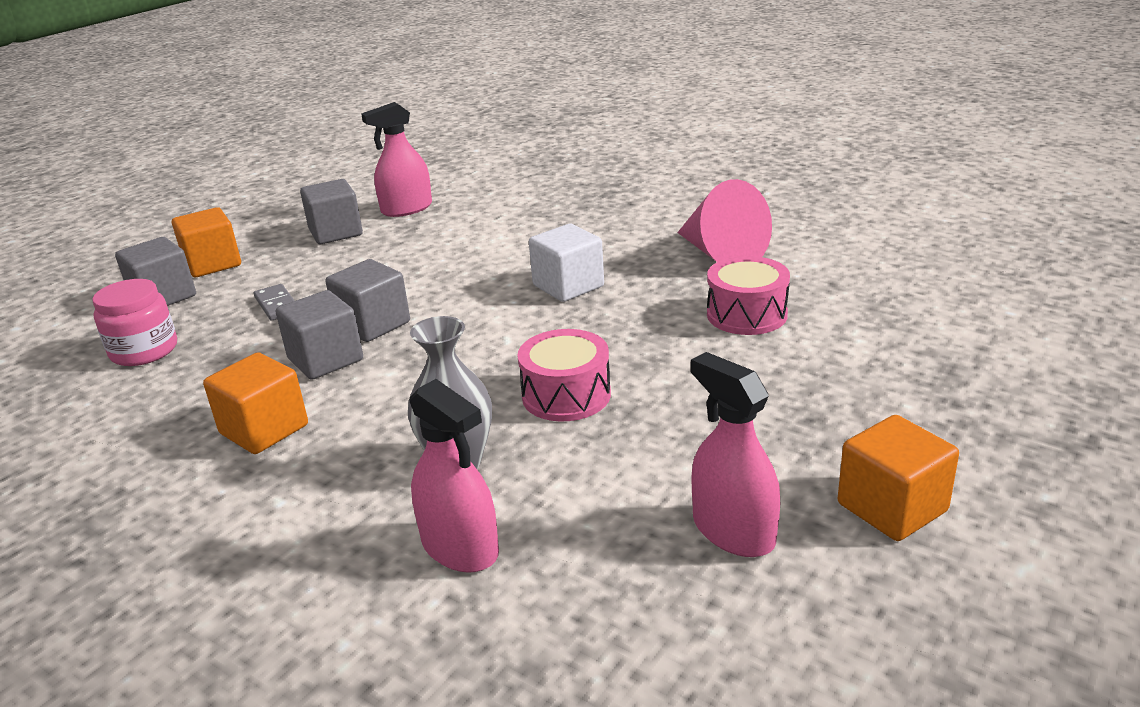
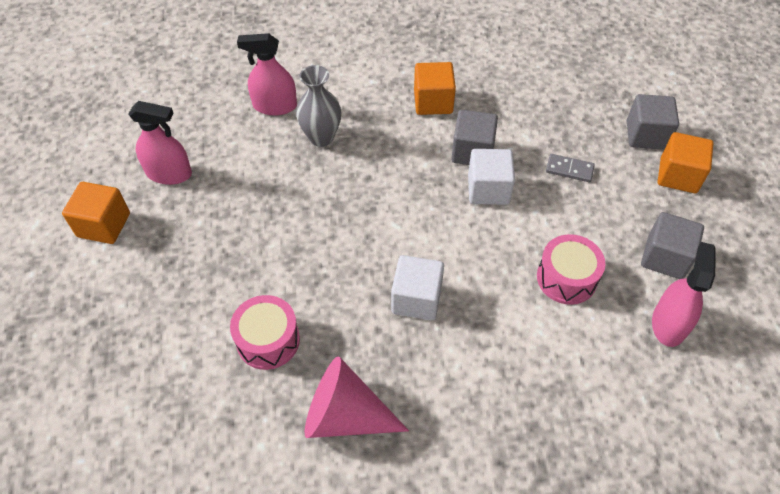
camera: 135 degrees right, 25 degrees up
pink jar [92,279,177,366] -> none
grey cube [325,259,410,342] -> white cube [468,149,515,205]
pink drum [517,329,611,421] -> pink drum moved to [537,234,605,305]

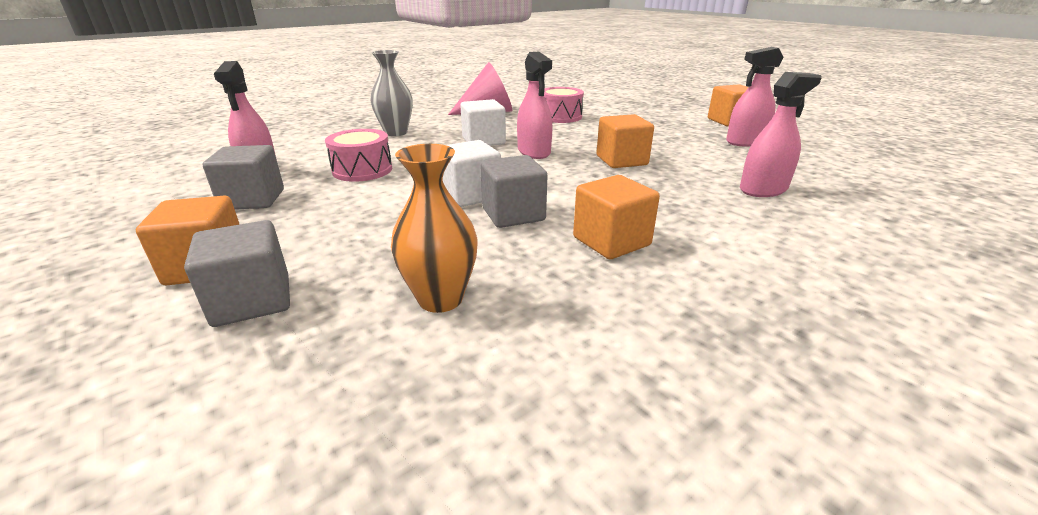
camera: 150 degrees right, 25 degrees down
grey vase [296,65,341,147] -> grey vase moved to [370,50,413,136]
grey domino [546,154,595,182] -> none
none -> orange vase [391,144,478,313]
none -> pink spray bottle [517,52,553,159]
none -> orange cube [596,114,654,168]

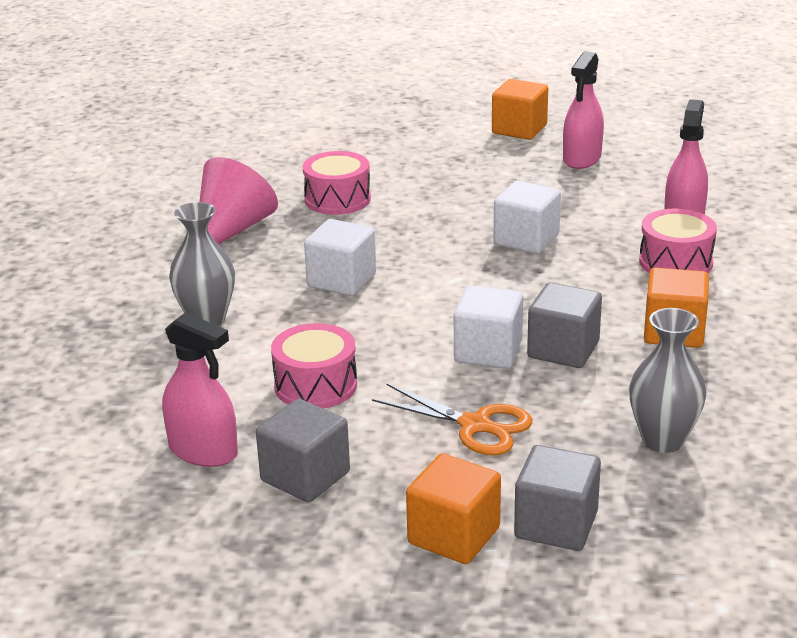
camera: 45 degrees left, 0 degrees up
orange vase [391,144,478,313] -> grey vase [629,308,706,453]
pink spray bottle [517,52,553,159] -> none
orange cube [596,114,654,168] -> white cube [494,181,561,254]
none -> orange scissors [372,384,532,455]
none -> pink drum [639,208,717,273]

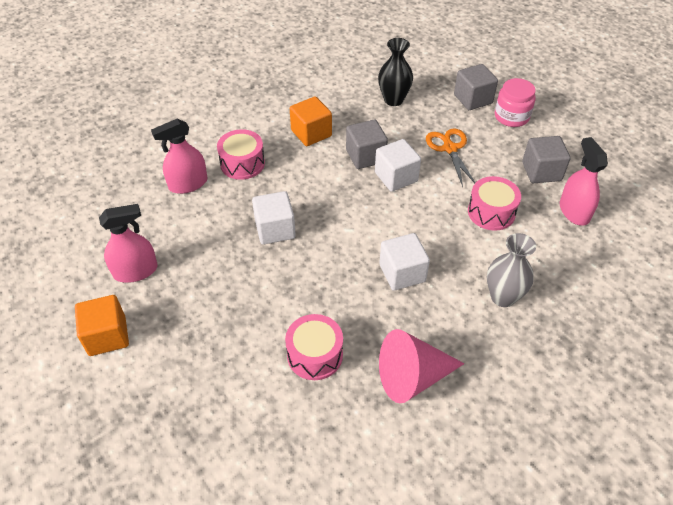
camera: 135 degrees left, 20 degrees up
orange cube [406,453,501,564] -> pink jar [495,78,536,127]
grey vase [629,308,706,453] -> black vase [378,38,413,106]

